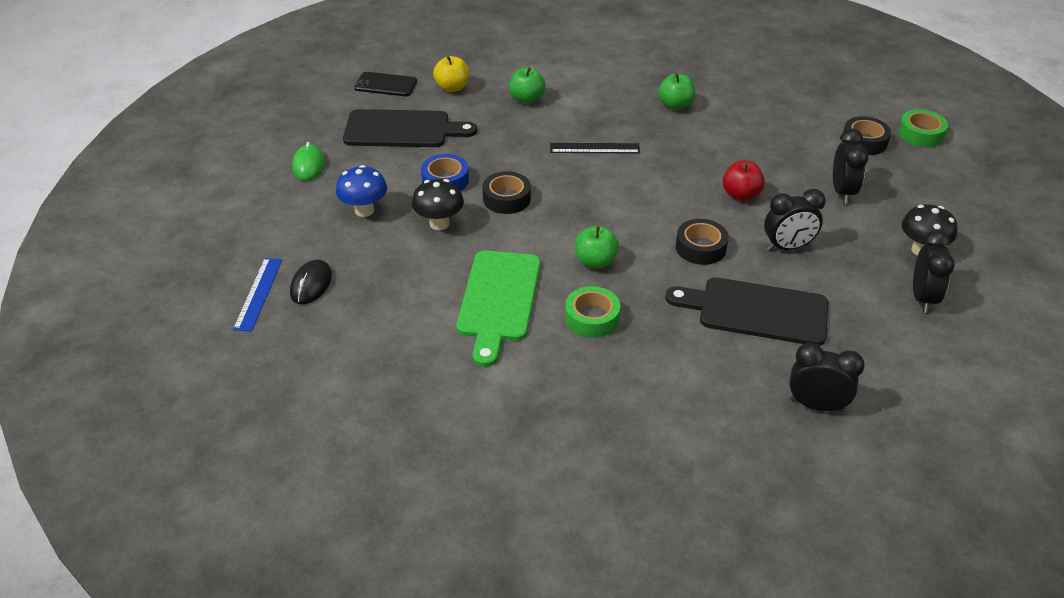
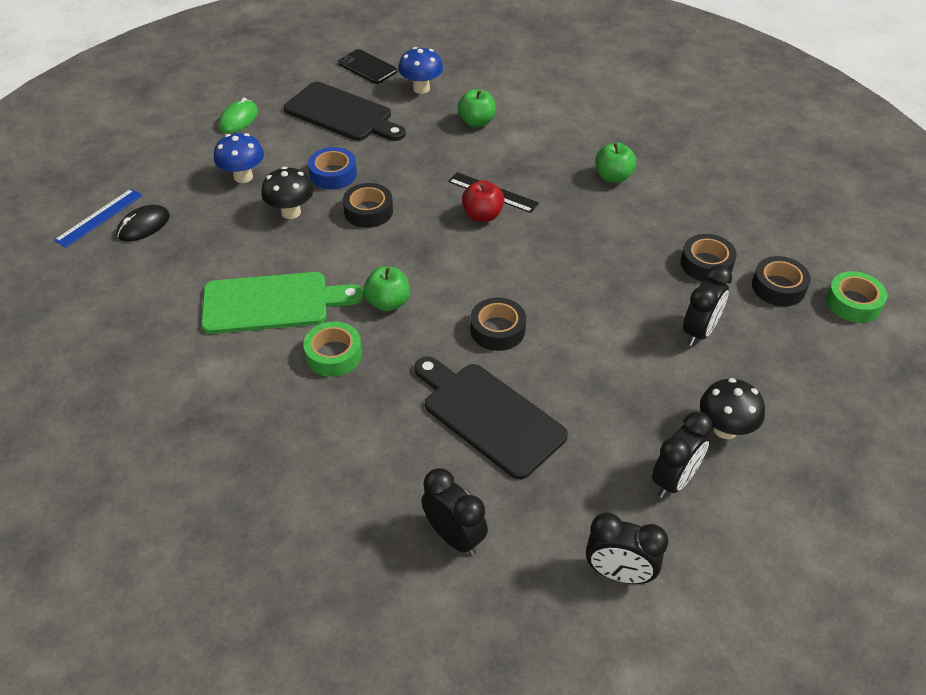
camera: 30 degrees right, 5 degrees up
yellow apple [433,56,469,92] -> blue mushroom [398,47,443,94]
green cutting board [456,250,541,367] -> green cutting board turned 135 degrees counterclockwise [201,272,364,334]
red apple [723,161,765,201] -> red apple moved to [462,180,505,222]
black clock [764,189,826,251] -> black clock moved to [586,513,668,584]
none -> black tape [681,234,737,281]

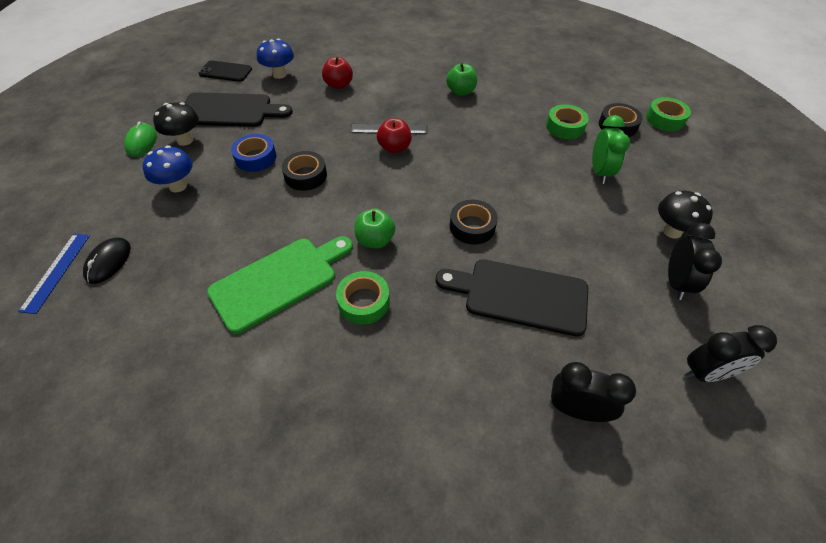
camera: 30 degrees left, 5 degrees up
black mushroom [261,167,313,219] -> black mushroom moved to [153,102,199,146]
green apple [458,89,496,127] -> red apple [322,57,353,89]
black tape [681,234,737,281] -> green tape [546,104,589,139]
black clock [683,265,732,346] -> green clock [592,115,630,184]

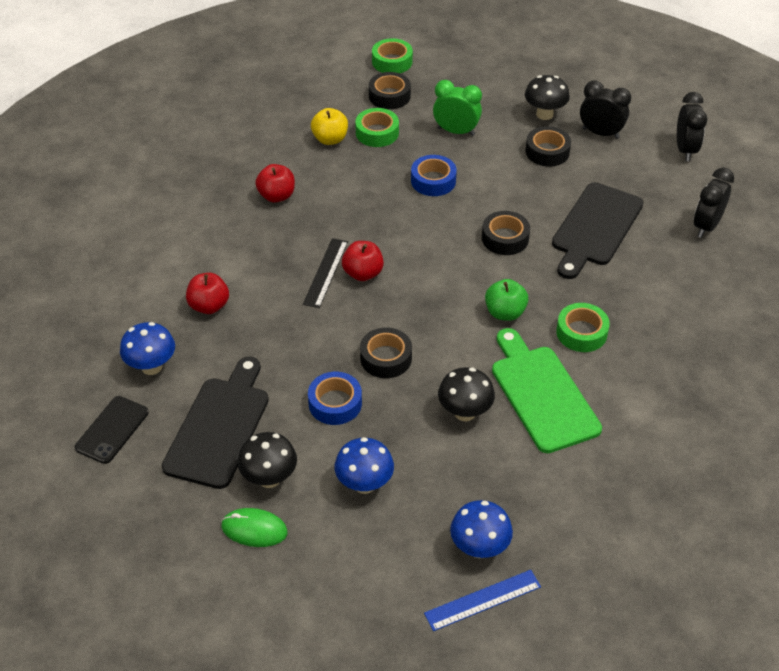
camera: 75 degrees left, 5 degrees down
blue ruler [18,234,90,314] -> blue ruler turned 45 degrees counterclockwise [424,570,541,631]
black mouse [83,237,131,284] -> blue mushroom [450,500,513,559]
green apple [446,63,477,96] -> red apple [255,164,295,203]
none -> yellow apple [311,108,348,145]
none -> blue tape [411,155,457,196]
none -> black mushroom [438,367,495,421]
none -> black tape [525,126,571,167]

